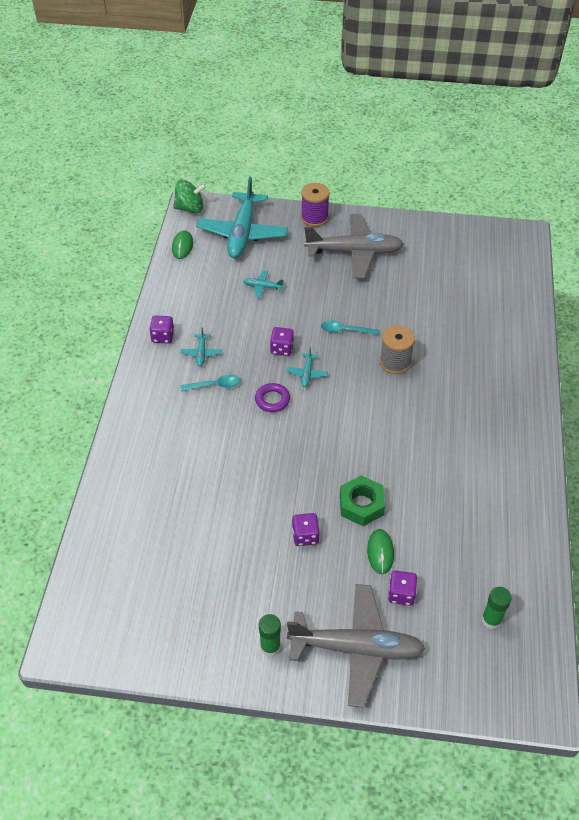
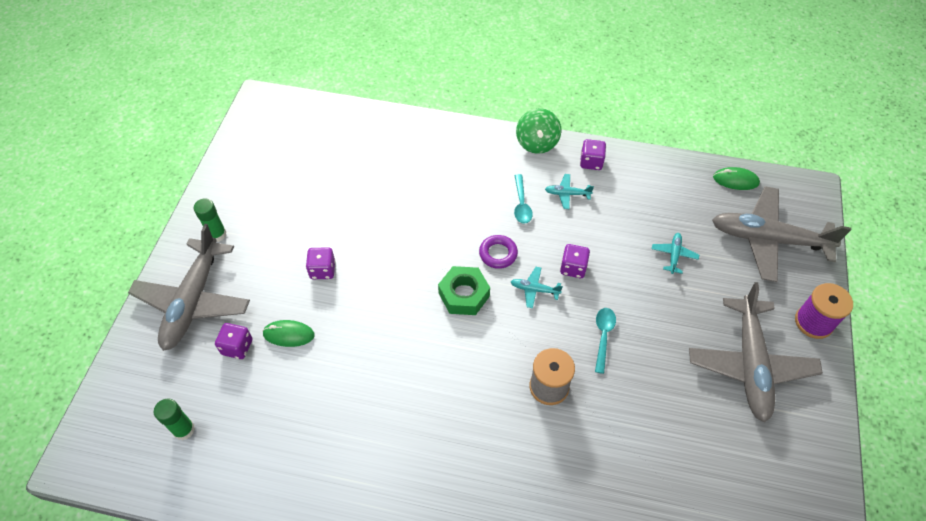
camera: 95 degrees right, 5 degrees up
green spinning top [173,180,206,214] -> green spinning top moved to [516,108,561,154]
turquoise plane [196,177,288,258] -> grey plane [712,186,851,282]
green nut [340,476,385,526] -> green nut moved to [438,266,490,315]

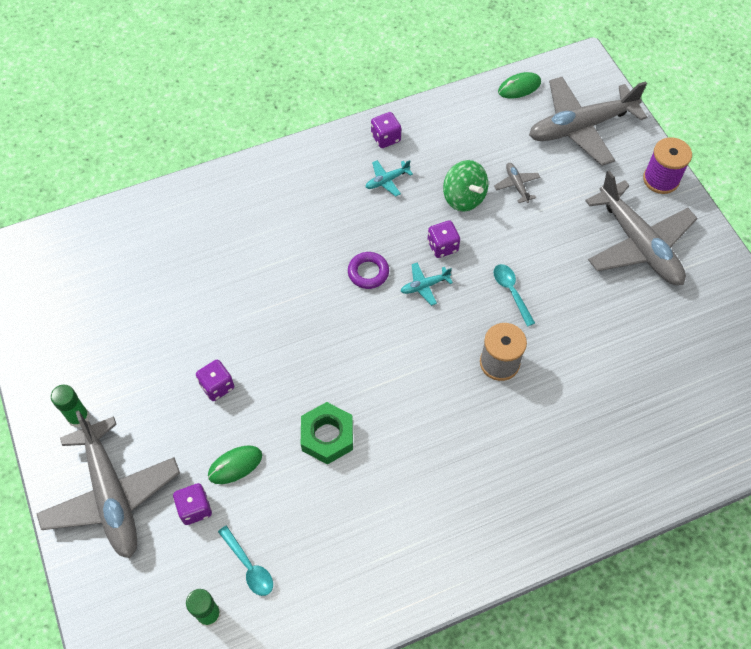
camera: 35 degrees left, 5 degrees up
green nut [438,266,490,315] -> green nut moved to [301,402,353,465]
turquoise spoon [514,174,533,224] -> turquoise spoon moved to [218,525,273,596]
green spinning top [516,108,561,154] -> green spinning top moved to [443,160,488,212]
turquoise plane [652,233,699,274] -> grey plane [494,163,540,203]

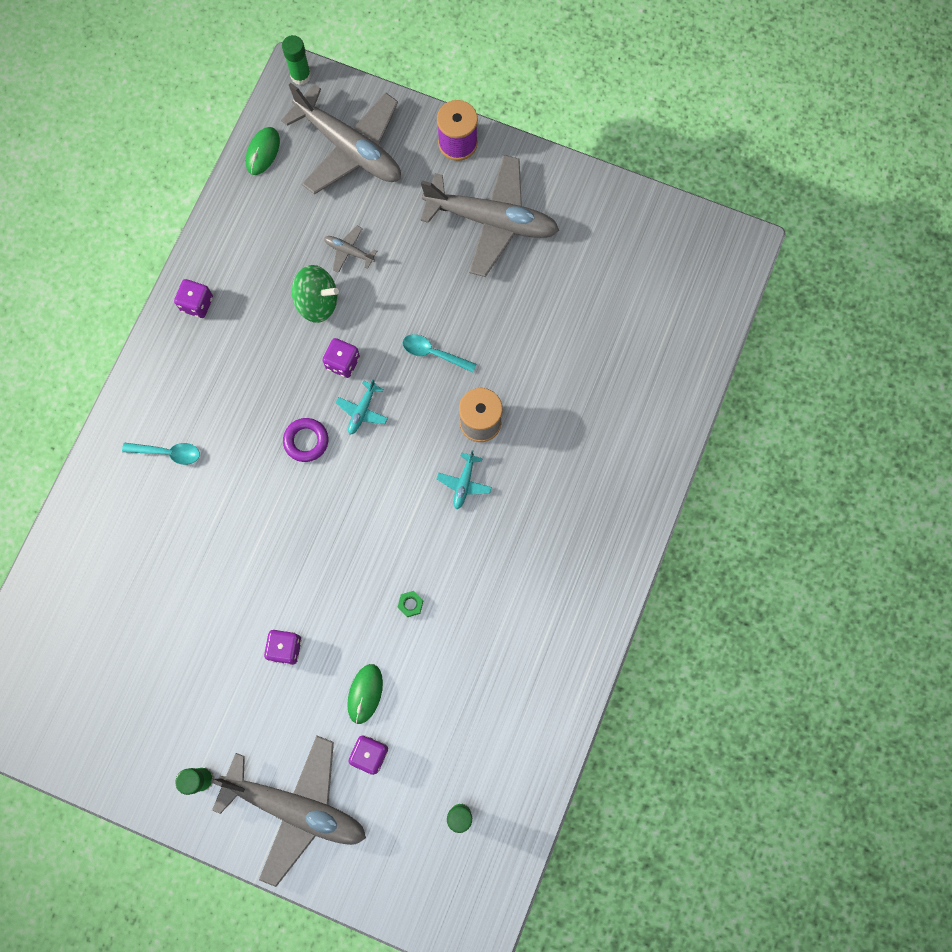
camera: 45 degrees left, 15 degrees up
turquoise spoon [218,525,273,596] -> turquoise spoon moved to [122,443,200,465]
green nut [301,402,353,465] -> green nut [398,591,423,617], size x0.44
turquoise plane [366,160,413,196] -> turquoise plane moved to [437,450,492,509]
grey plane [529,77,647,166] -> grey plane turned 75 degrees counterclockwise [281,83,401,194]
none -> green glue stick [282,35,311,85]

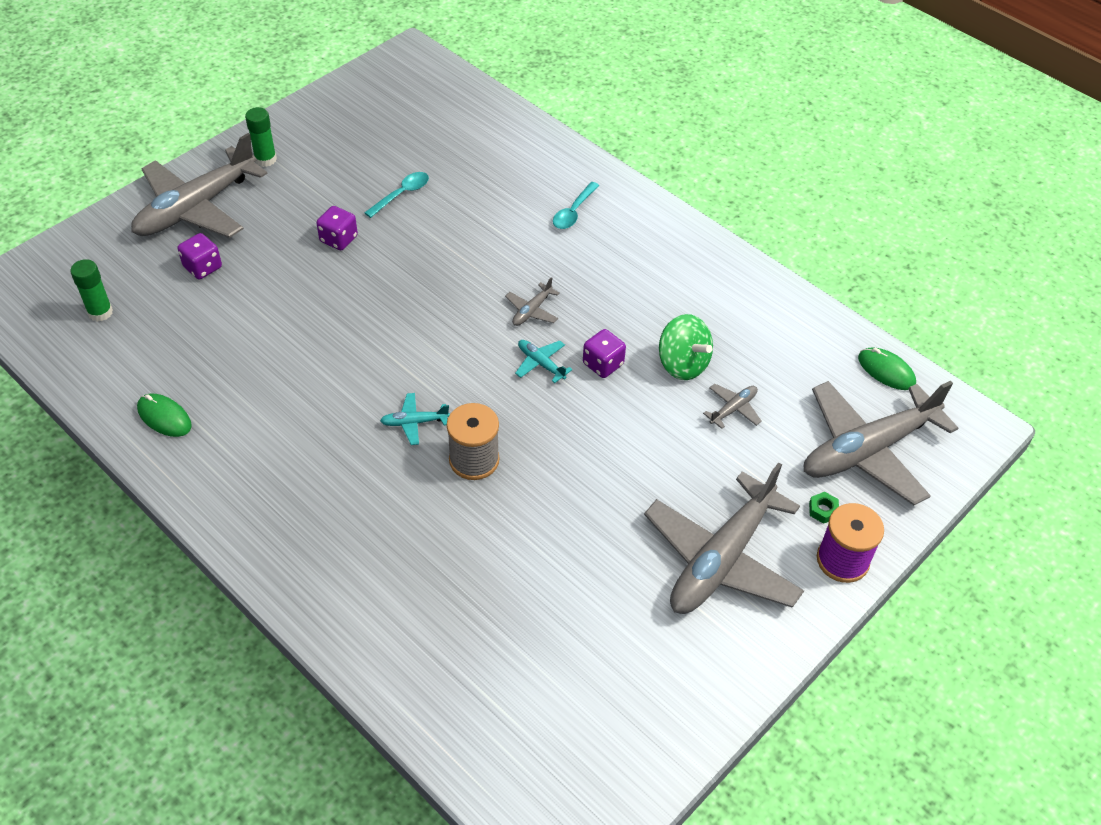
camera: 110 degrees right, 25 degrees down
purple dice [174,279,213,318] -> none
green glue stick [282,35,311,85] -> none
purple ring [283,418,328,462] -> grey plane [505,277,560,326]
green spinning top [292,265,339,323] -> green spinning top turned 75 degrees counterclockwise [659,314,713,380]
green mouse [347,664,383,724] -> green mouse moved to [137,393,192,437]
green nut [398,591,423,617] -> green nut moved to [809,492,839,524]
turquoise spoon [403,334,476,373] -> turquoise spoon moved to [364,172,429,218]
turquoise plane [437,450,492,509] -> turquoise plane turned 45 degrees counterclockwise [380,393,450,445]

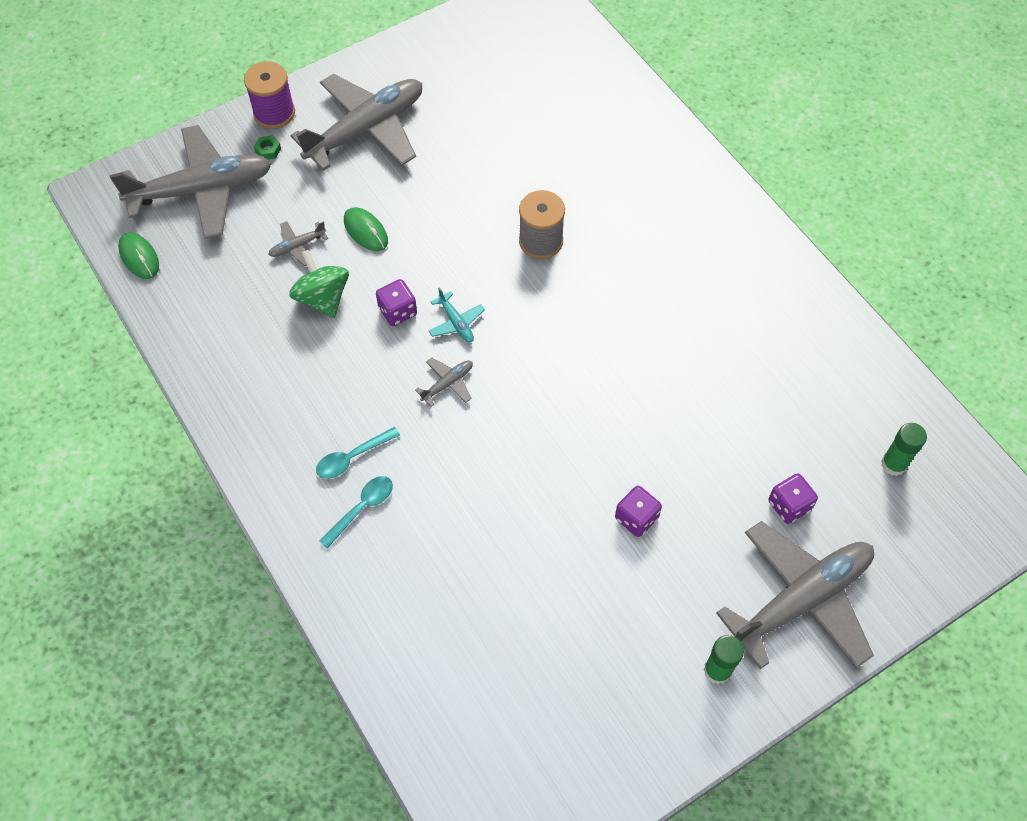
camera: 165 degrees left, 10 degrees up
green mouse [137,393,192,437] -> green mouse moved to [344,207,388,251]
turquoise spoon [364,172,429,218] -> turquoise spoon moved to [316,427,400,479]
turquoise plane [380,393,450,445] -> none

